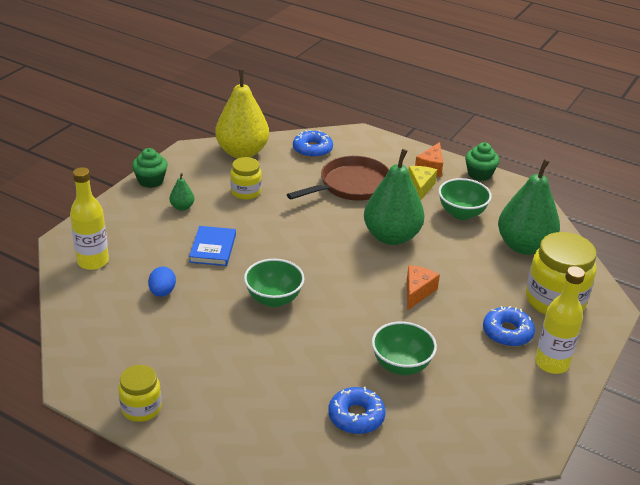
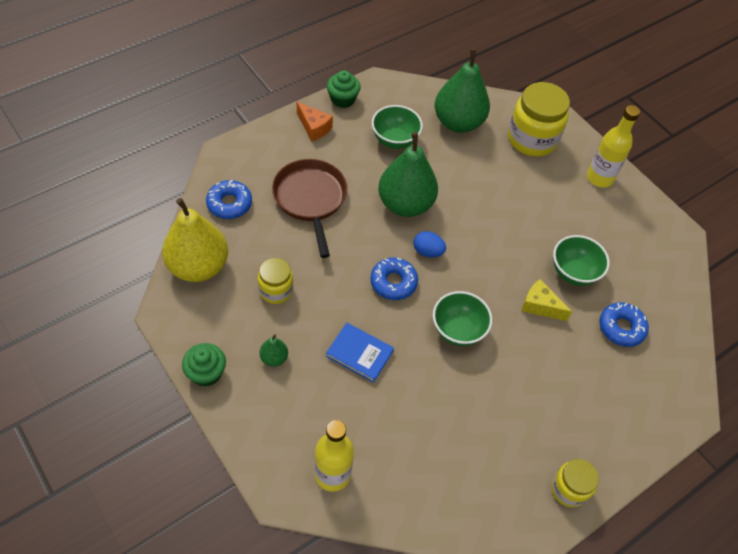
camera: 70 degrees left, 20 degrees up
blue egg [148,266,176,297] -> blue egg moved to [414,231,446,257]
orange cheese [407,265,440,311] -> none
yellow cheese [408,166,437,201] -> yellow cheese moved to [521,279,572,321]
blue donut [483,306,535,347] -> blue donut moved to [370,257,418,300]

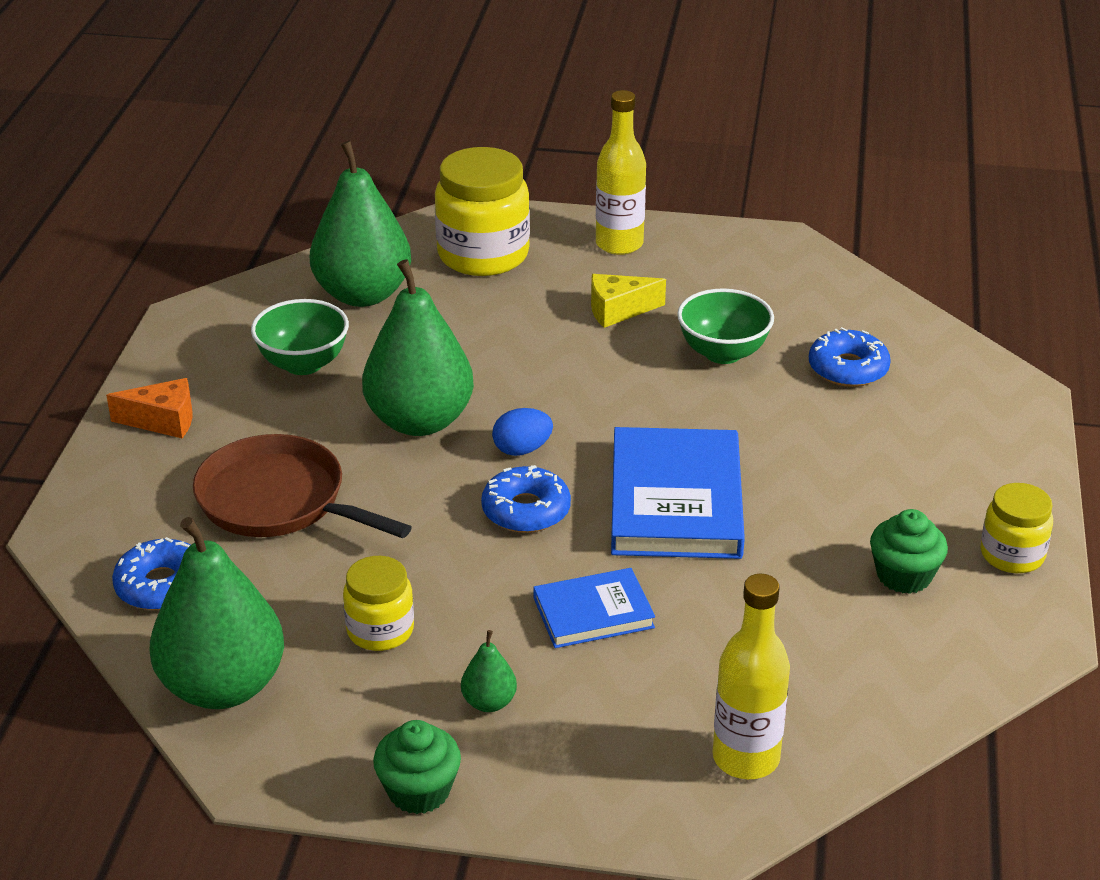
camera: 40 degrees left, 20 degrees down
yellow pear [162,198,228,282] -> green pear [150,517,284,709]
green cupcake [327,71,361,108] -> green cupcake moved to [870,509,948,594]
green bowl [433,291,492,346] -> blue book [611,427,745,559]
yellow cheese [521,279,572,321] -> yellow cheese moved to [591,274,666,328]

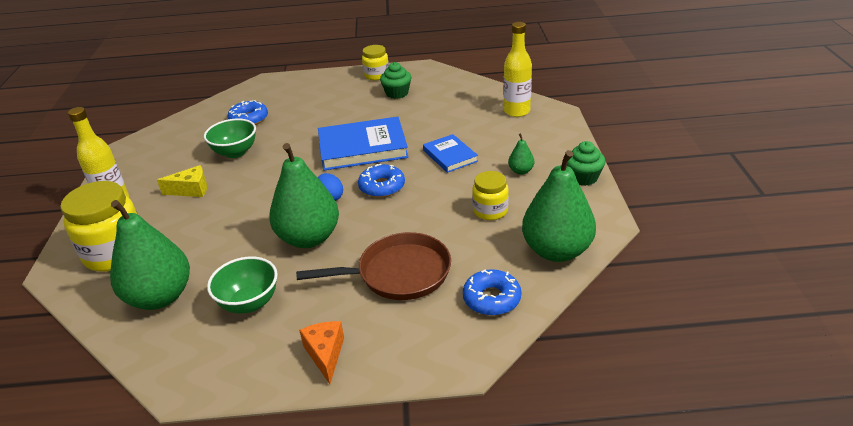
camera: 100 degrees left, 0 degrees up
brown pan [193,434,412,538] -> brown pan turned 120 degrees counterclockwise [296,232,451,300]
yellow cheese [591,274,666,328] -> yellow cheese turned 75 degrees counterclockwise [157,165,207,197]

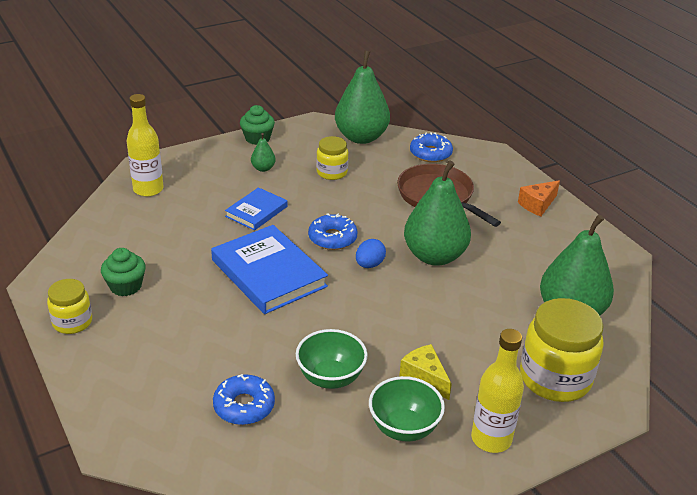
camera: 120 degrees left, 0 degrees up
green bowl [207,256,278,313] -> green bowl moved to [369,376,445,441]

